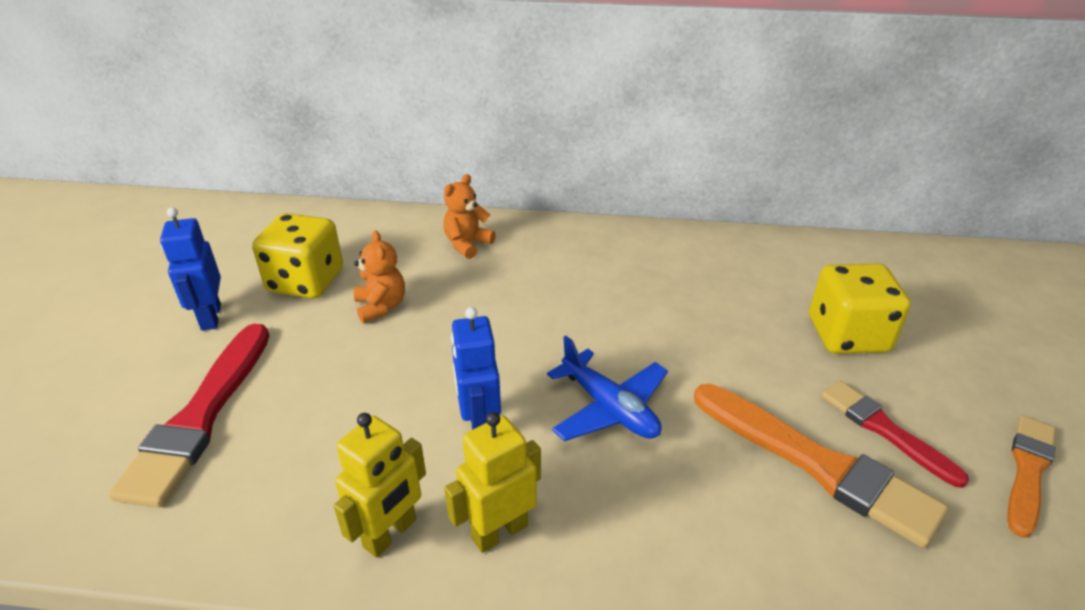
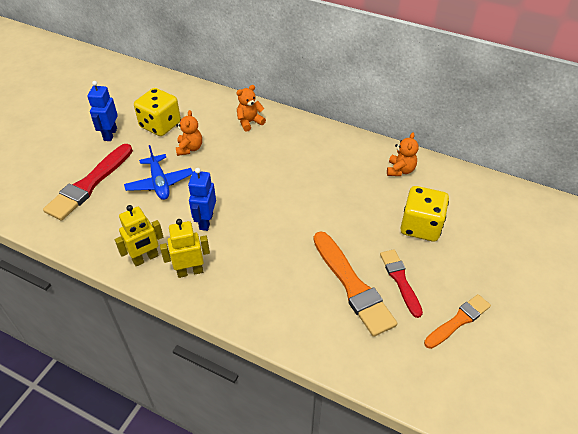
camera: 20 degrees right, 10 degrees up
blue plane [547,336,668,441] -> blue plane moved to [124,145,193,200]
none -> orange teddy bear [387,132,418,176]

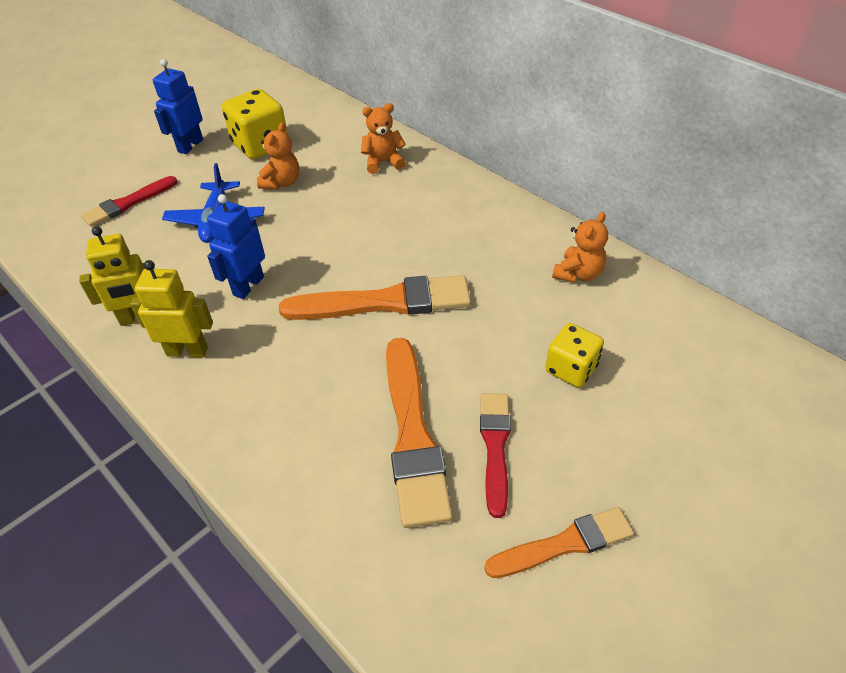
camera: 20 degrees right, 0 degrees up
red brush [43,144,133,221] -> red brush [81,176,177,227], size x0.61
yellow dice [401,186,449,242] -> yellow dice [545,323,604,388], size x0.64
none -> orange brush [279,275,471,320]

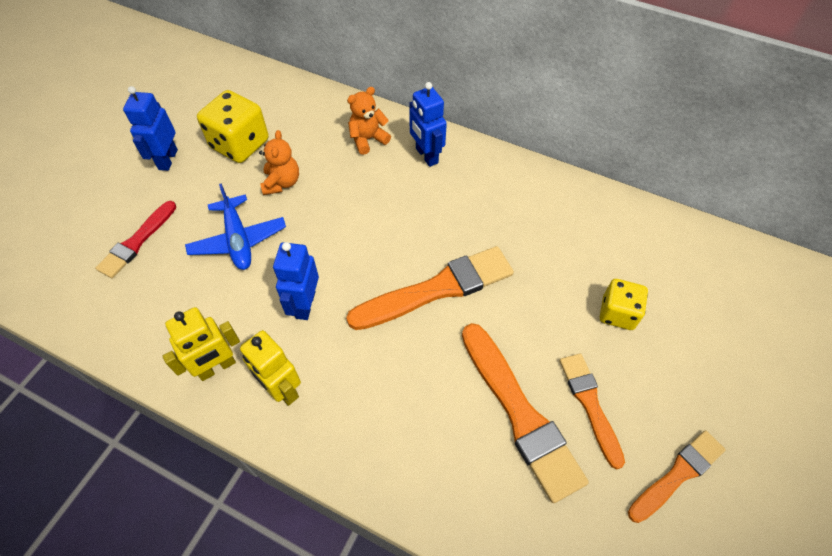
camera: 20 degrees left, 10 degrees up
yellow robot [130,260,213,358] -> yellow robot turned 120 degrees counterclockwise [240,330,301,406]
red brush [480,393,511,518] -> orange brush [559,353,625,469]
orange teddy bear [552,212,608,283] -> none
none -> blue robot [409,82,447,167]

